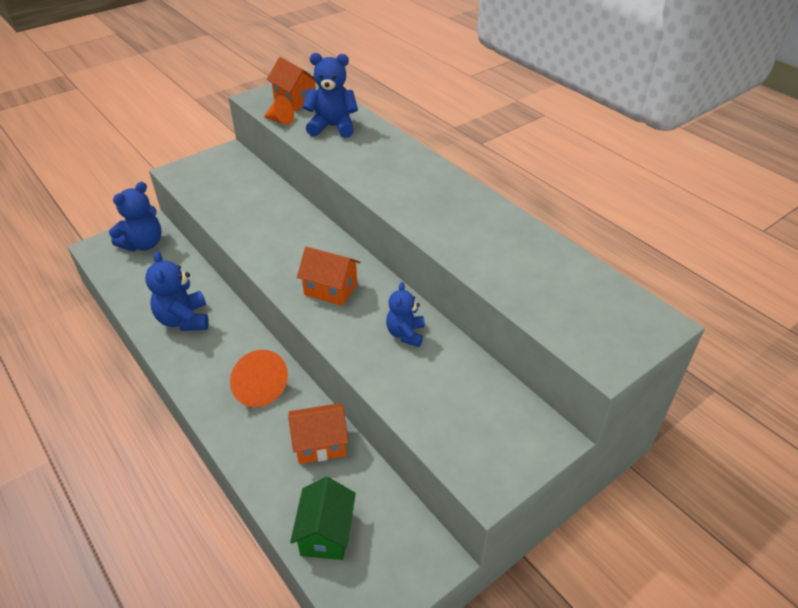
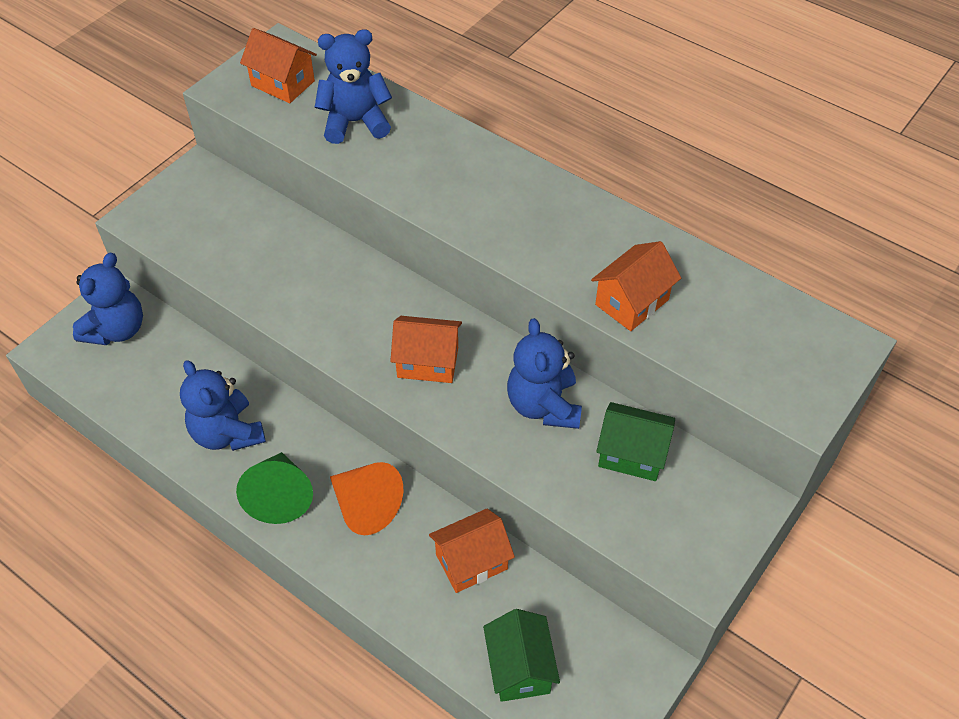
camera: 15 degrees left, 10 degrees up
orange cone [264,96,294,125] -> none
blue teddy bear [386,282,425,347] -> blue teddy bear [507,318,582,429], size x1.54
none -> green cone [236,452,313,524]
none -> orange house [591,241,681,331]
none -> green house [596,402,675,481]

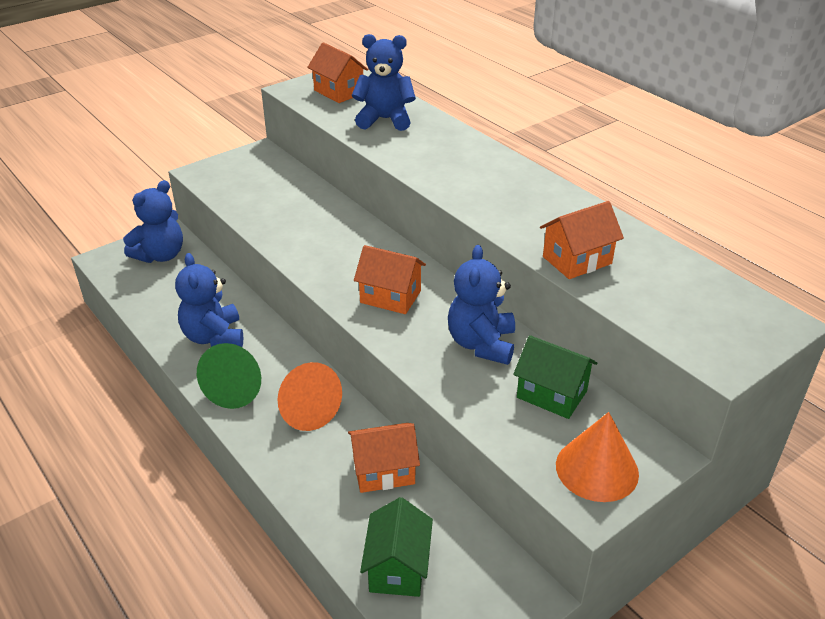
camera: 15 degrees right, 15 degrees down
none -> orange cone [556,412,639,502]

